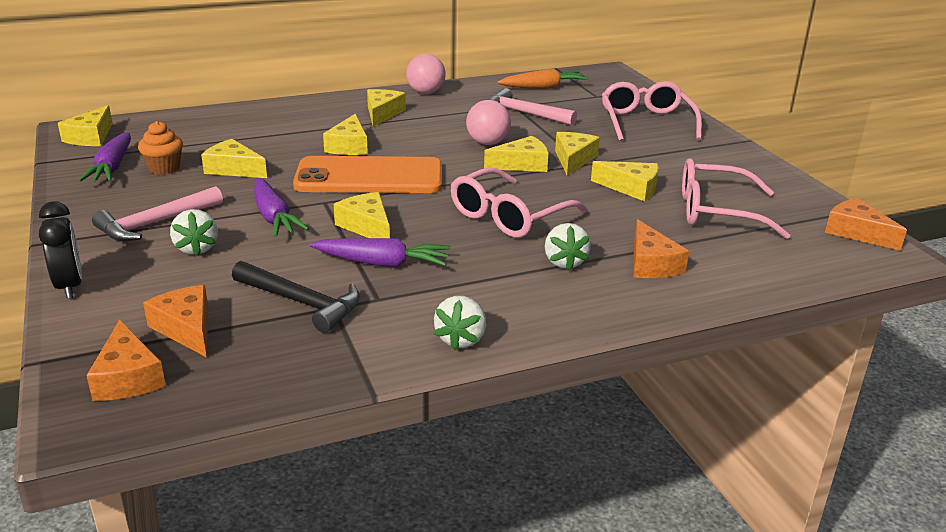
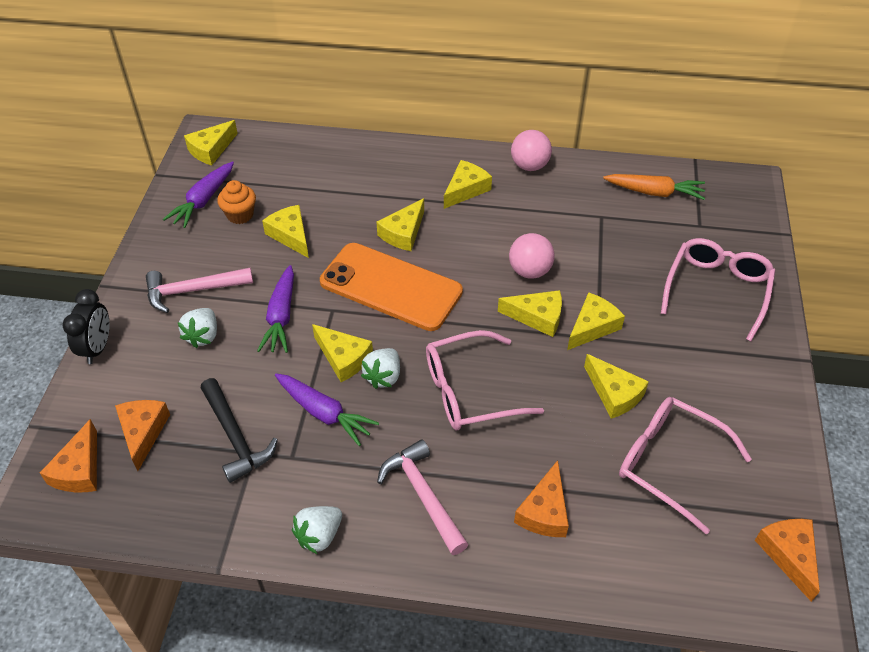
camera: 30 degrees right, 20 degrees up
yellow cheese [334,192,390,238] -> yellow cheese turned 135 degrees clockwise [312,324,373,382]
pink hammer [489,88,577,125] -> pink hammer moved to [377,439,468,555]
white strawberry [545,223,591,271] -> white strawberry moved to [361,348,400,389]

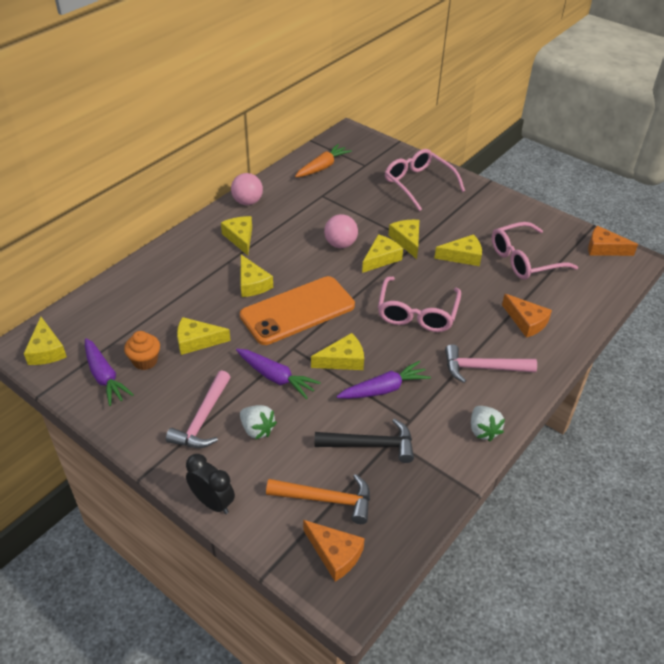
camera: 60 degrees left, 5 degrees down
orange cheese [115,400,170,471] -> orange hammer [266,474,370,524]
white strawberry [361,348,400,389] -> none

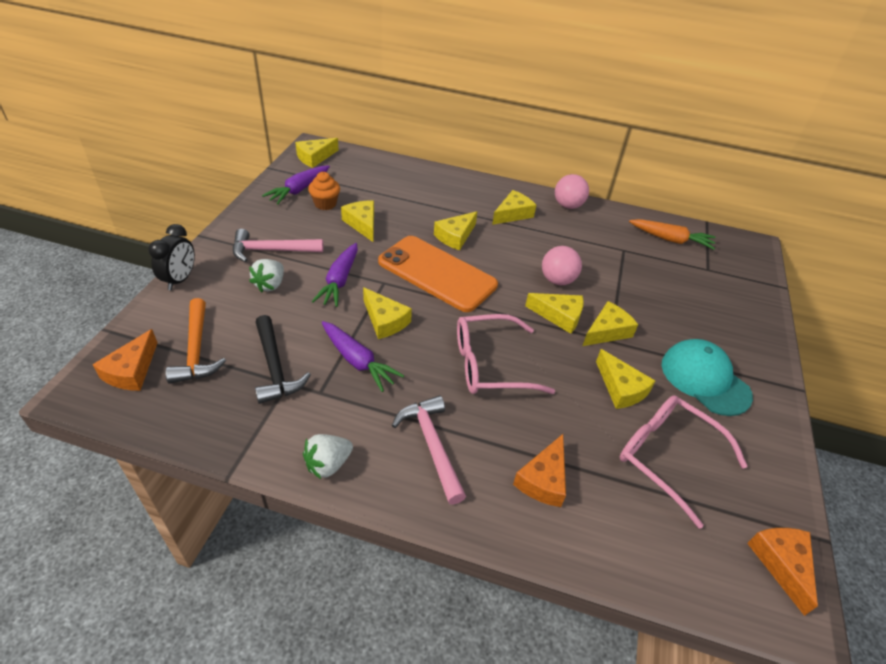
camera: 65 degrees right, 0 degrees up
pink glasses [385,149,465,211] -> none
none -> turquoise cap [661,339,753,416]

